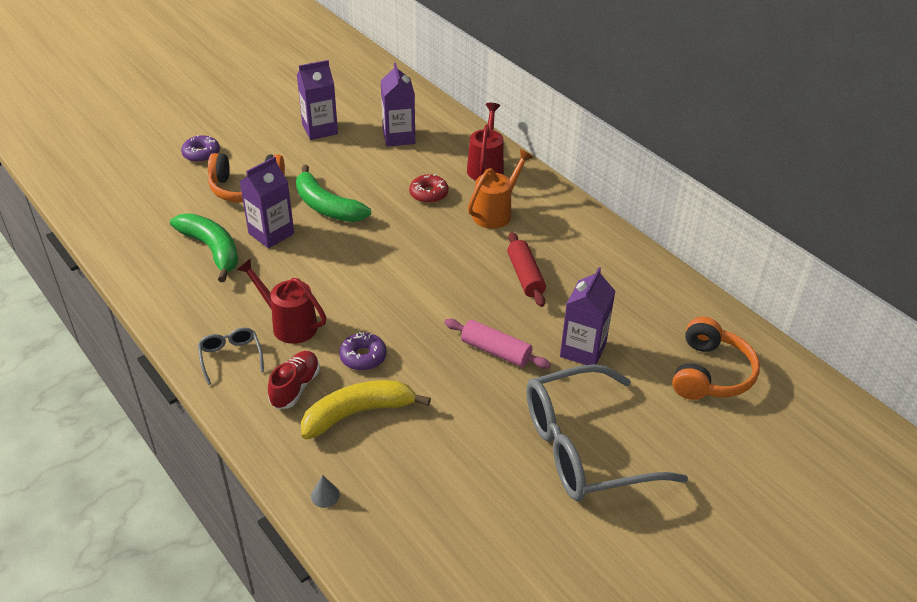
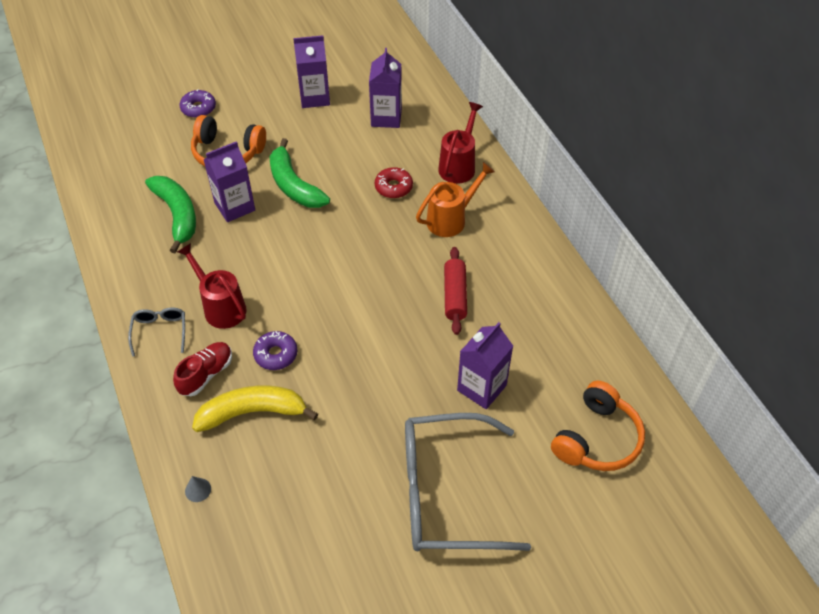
camera: 15 degrees right, 10 degrees up
pink rolling pin [444,319,551,369] -> none

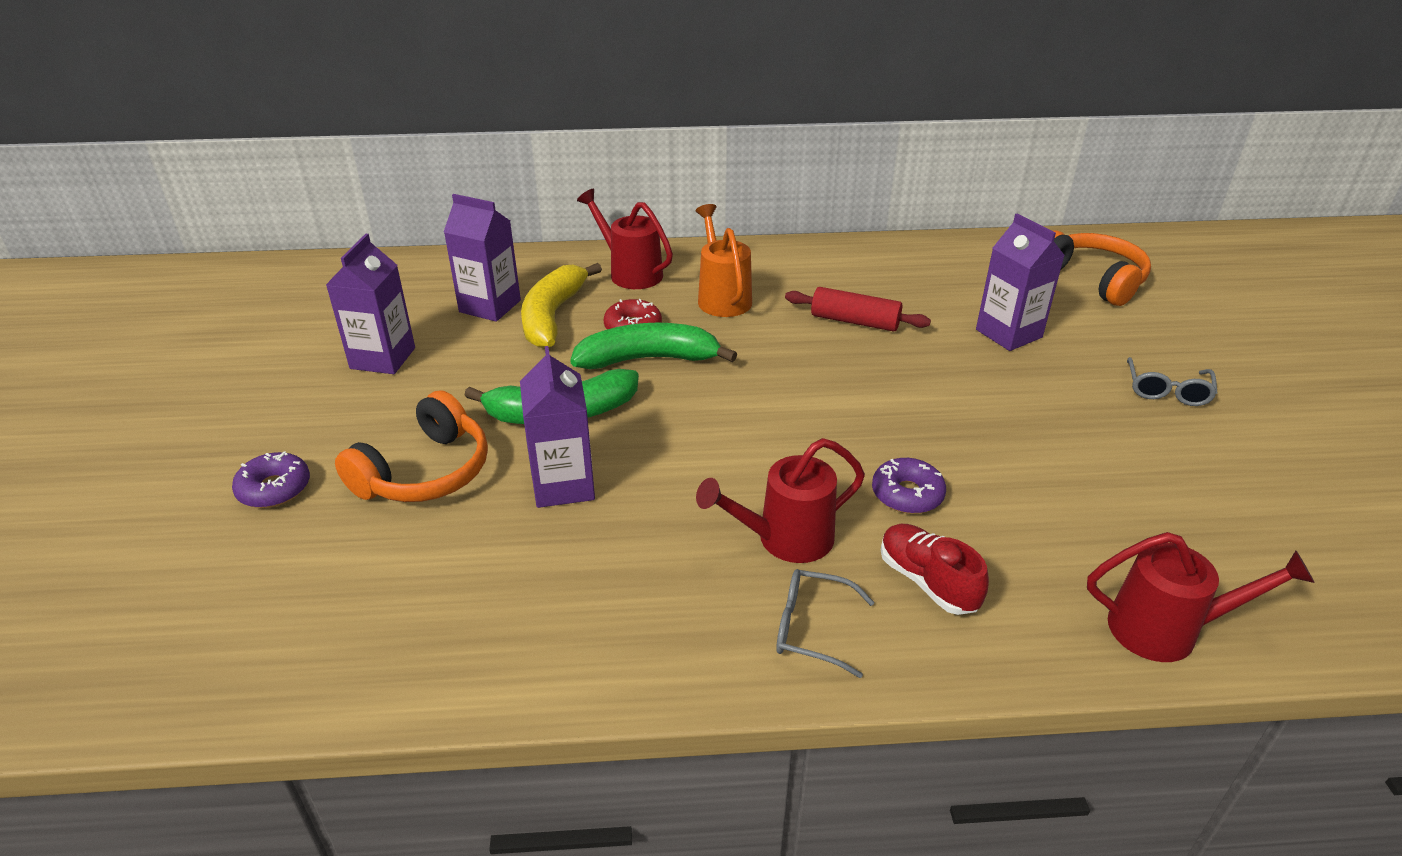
camera: 70 degrees left, 15 degrees down
green banana [145,176,196,253] -> green banana moved to [570,323,737,369]
grey cone [185,476,211,502] -> red watering can [1087,532,1314,662]
yellow banana [192,386,318,432] -> yellow banana moved to [521,263,602,349]
grey glasses [405,413,531,551] -> grey glasses [1127,357,1217,406], size x0.43

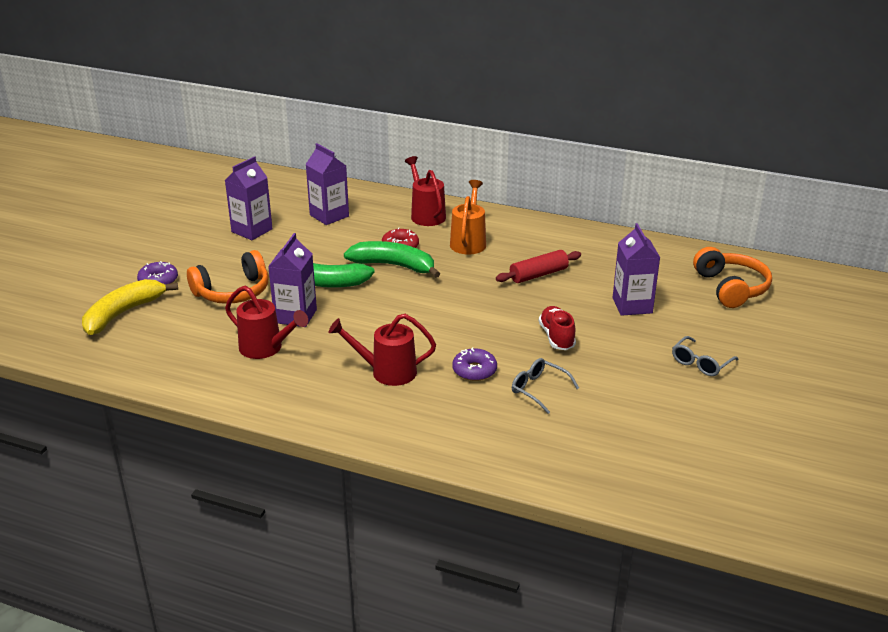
camera: 25 degrees right, 5 degrees down
yellow banana [521,263,602,349] -> yellow banana moved to [82,279,178,335]
grey glasses [776,569,874,678] -> grey glasses moved to [512,358,579,414]
red rolling pin [785,287,931,332] -> red rolling pin turned 75 degrees counterclockwise [496,250,581,283]
red shoe [881,524,989,615] -> red shoe moved to [539,306,576,350]
red watering can [1087,532,1314,662] -> red watering can moved to [225,286,308,359]

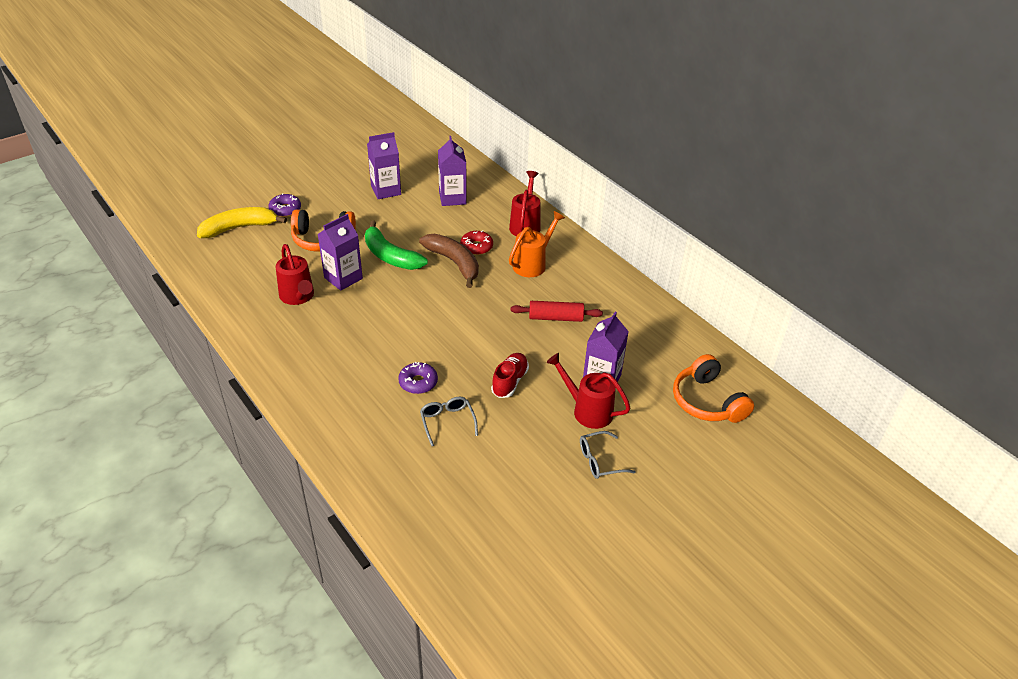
camera: 30 degrees right, 10 degrees up
red watering can [328,314,436,386] -> red watering can moved to [546,353,631,429]
green banana [344,241,440,278] -> brown banana [419,234,479,288]
orange headphones [693,247,772,308] -> orange headphones turned 135 degrees clockwise [673,354,754,423]

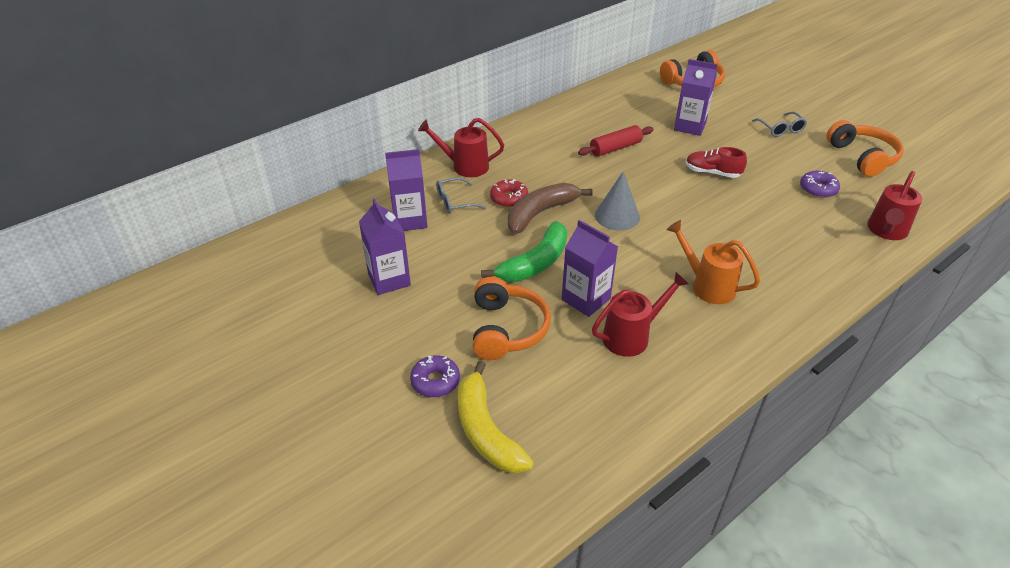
camera: 90 degrees left, 0 degrees up
purple donut [398,362,438,394] -> purple donut moved to [800,171,840,198]
grey glasses [420,397,478,446] -> grey glasses moved to [436,177,486,214]
orange watering can [509,211,565,277] -> orange watering can moved to [666,220,760,304]
red rolling pin [511,301,603,322] -> red rolling pin turned 60 degrees clockwise [578,125,654,157]
red watering can [546,353,631,429] -> red watering can moved to [867,171,922,240]
none -> grey cone [595,171,640,231]
none -> orange headphones [826,120,904,177]

